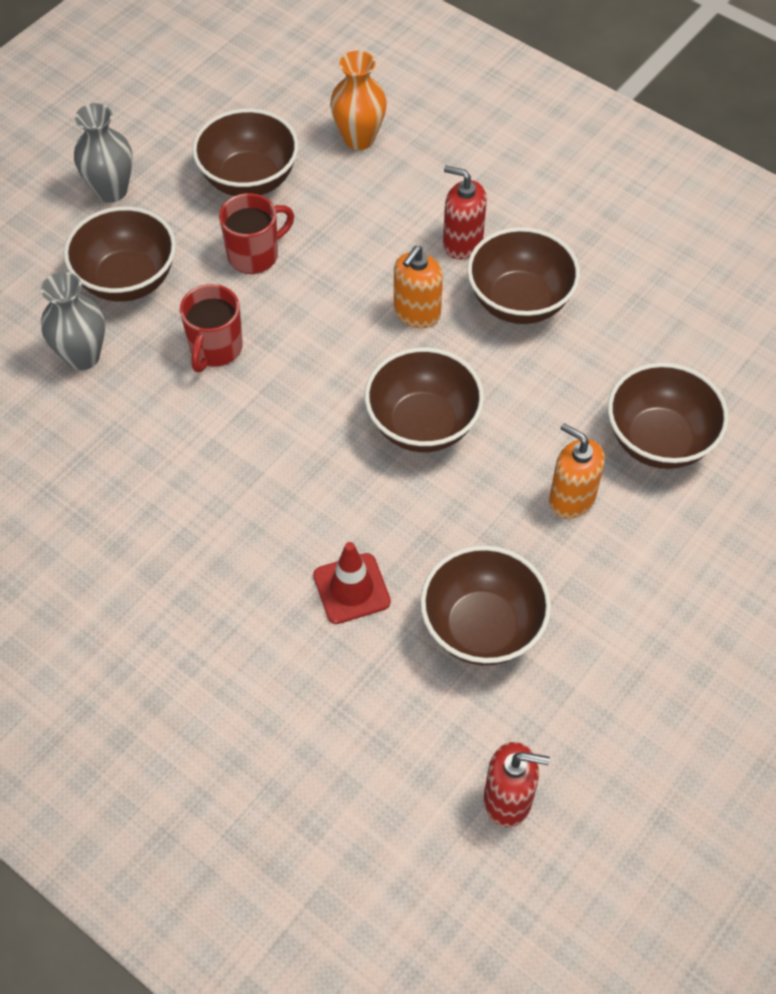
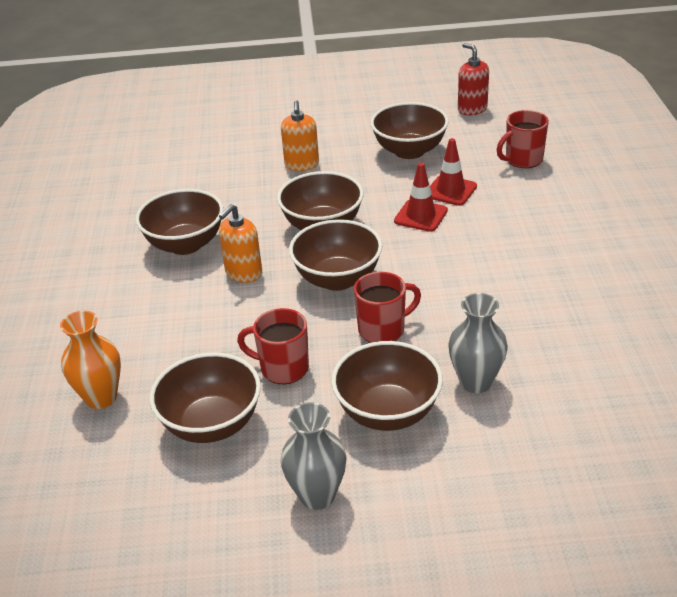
camera: 130 degrees left, 20 degrees down
orange soap dispenser [394,246,443,328] -> orange soap dispenser turned 135 degrees clockwise [219,204,262,283]
red soap dispenser [443,165,487,259] -> none
brown bowl [608,363,729,469] -> brown bowl moved to [289,219,382,291]
none -> red traffic cone [394,163,448,232]
none -> red mug [496,110,549,168]

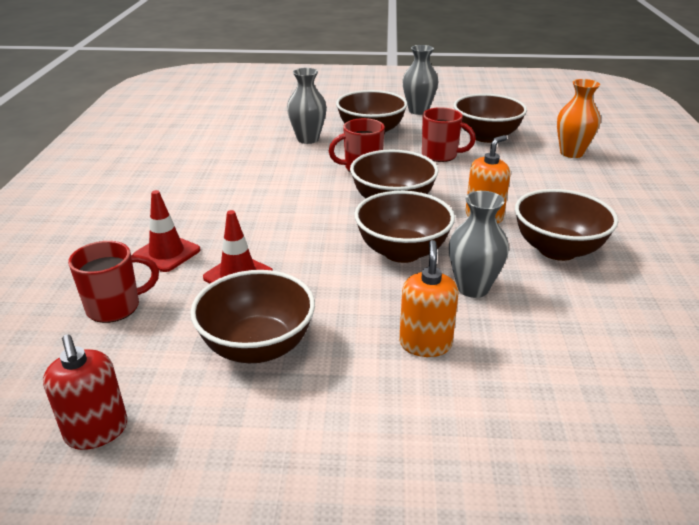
camera: 175 degrees left, 5 degrees down
red traffic cone [394,163,448,232] -> red traffic cone moved to [133,190,200,272]
none -> grey vase [449,191,509,298]

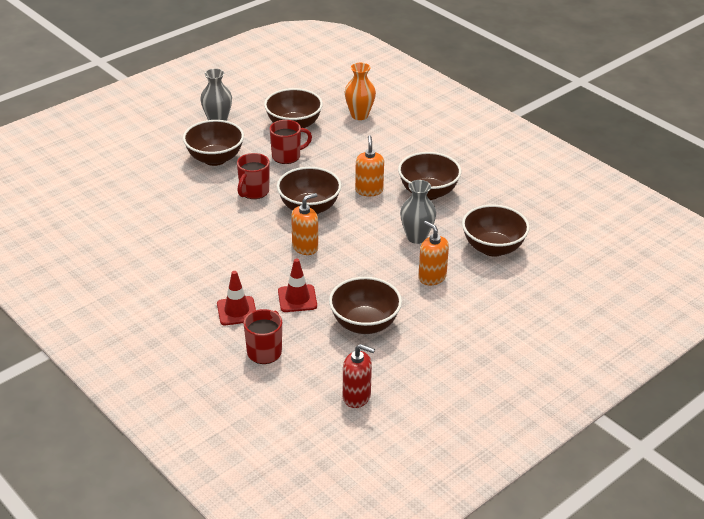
camera: 45 degrees left, 5 degrees up
grey vase [287,68,327,144] -> none
brown bowl [354,191,455,263] -> brown bowl moved to [462,205,530,257]
none -> orange soap dispenser [291,193,318,255]

